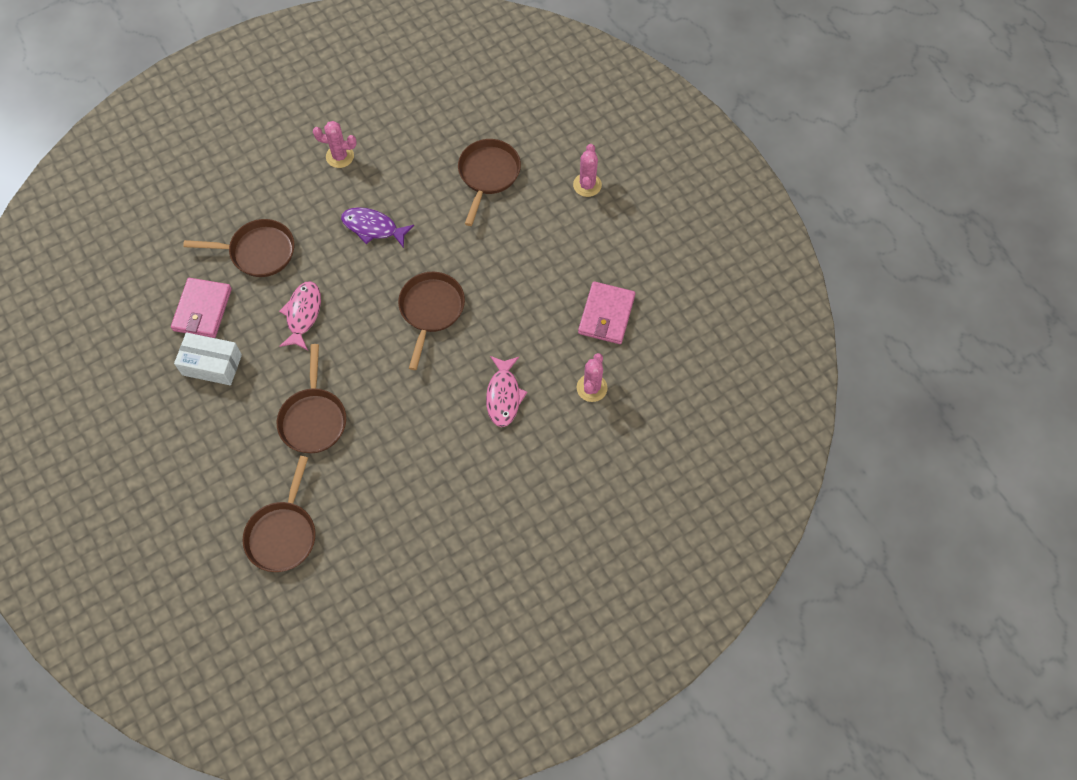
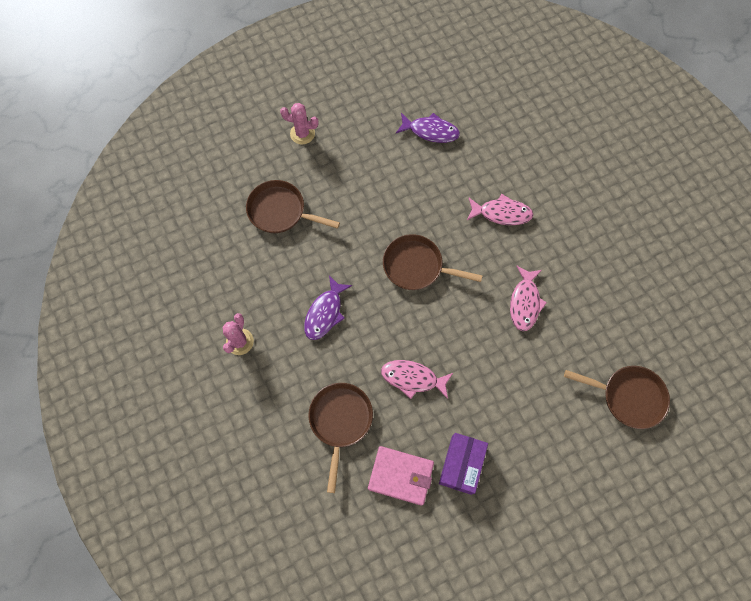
camera: 85 degrees left, 5 degrees up
white box [174,332,242,385] -> purple box [439,433,488,495]
brown pan [277,344,346,453] -> none
pink cactus [576,353,608,402] -> none
pink wallet [578,281,635,344] -> purple fish [396,113,460,143]
none -> pink fish [510,266,547,331]

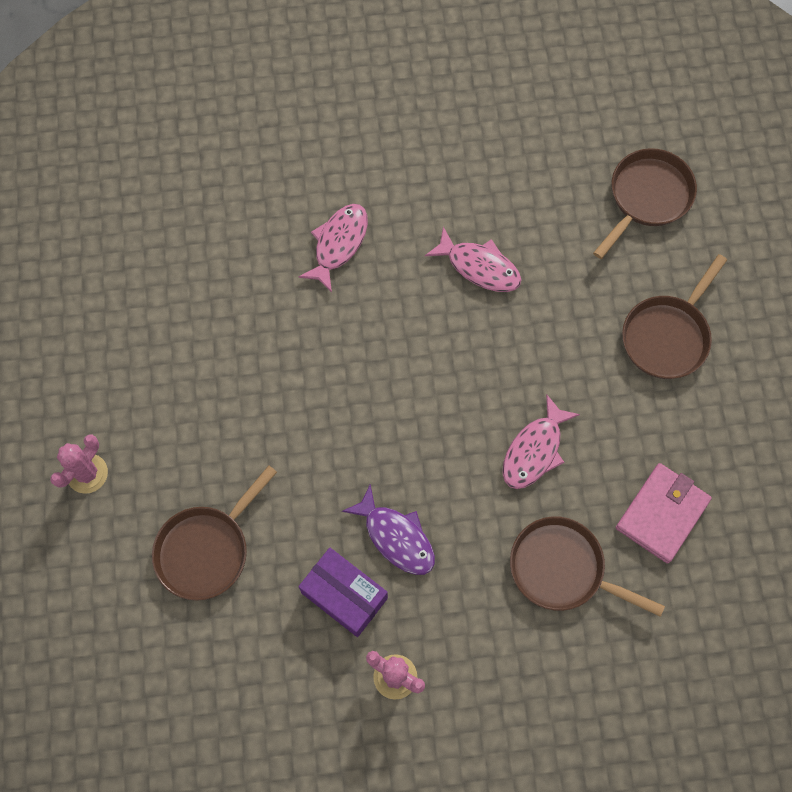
camera: 70 degrees left, 0 degrees up
brown pan [383,234,483,290] -> brown pan moved to [622,254,727,379]
purple fish [396,113,460,143] -> none
purple box [439,433,488,495] -> purple box moved to [298,548,388,637]

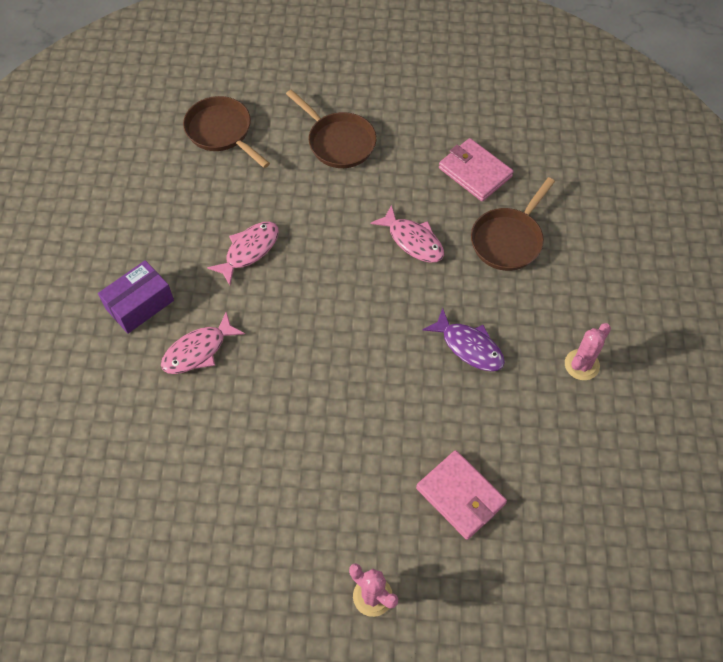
camera: 80 degrees left, 10 degrees down
brown pan [152,465,277,601] -> pink wallet [416,450,507,540]
purple box [298,548,388,637] -> purple box moved to [98,260,174,334]
pink fish [299,204,368,293] -> pink fish turned 75 degrees counterclockwise [161,312,245,374]
purple fish [342,484,435,575] -> purple fish turned 75 degrees clockwise [423,308,505,371]

